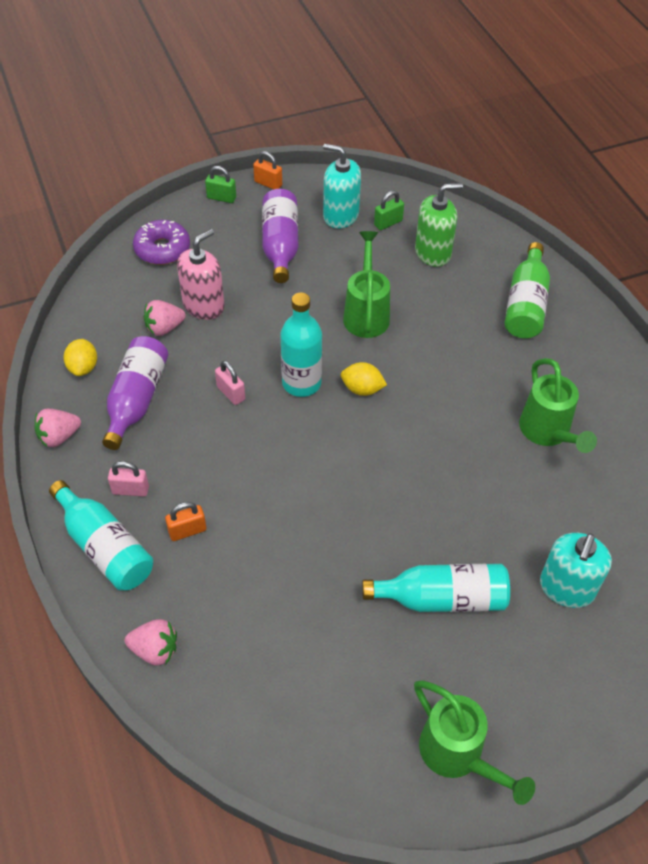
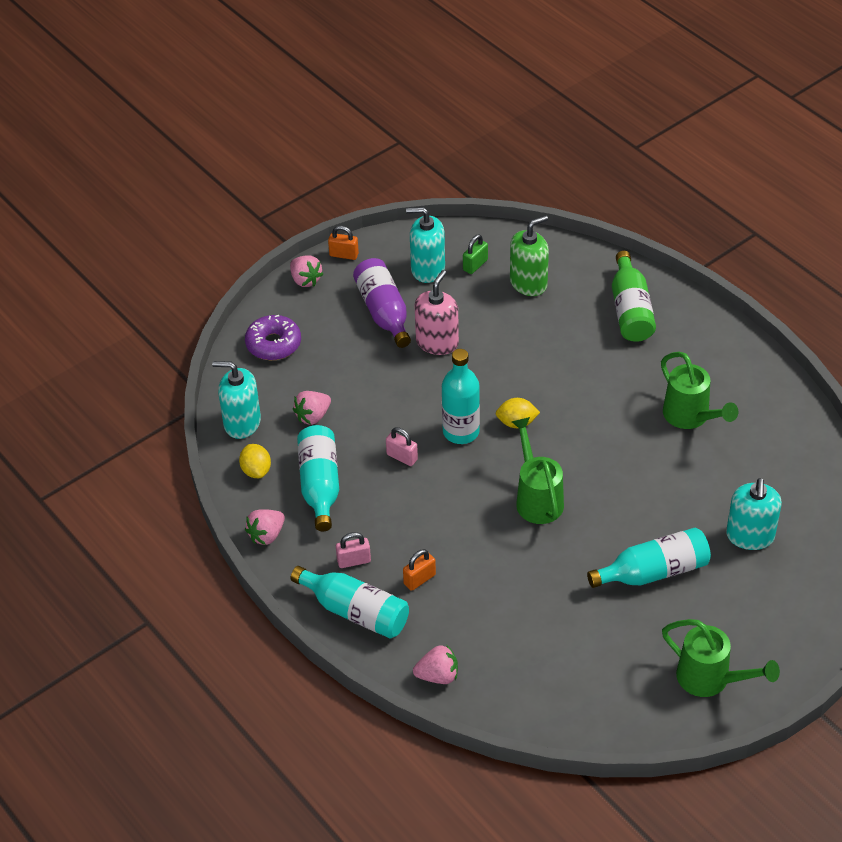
camera: 15 degrees left, 5 degrees down
purple bottle [102,336,168,450] -> turquoise bottle [297,425,339,531]
pink soap dispenser [177,229,225,320] -> pink soap dispenser moved to [415,270,459,355]
green padlock [205,166,236,203] -> pink strawberry [290,256,323,287]
green watering can [343,231,390,338] -> green watering can moved to [512,417,564,524]
none -> turquoise soap dispenser [212,361,261,439]

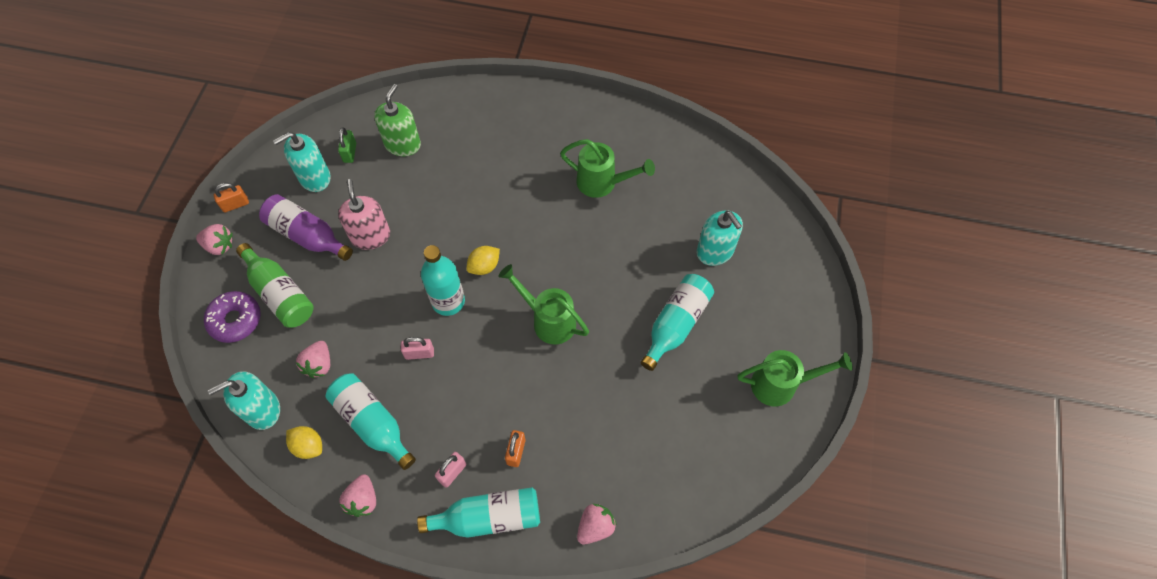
camera: 40 degrees left, 15 degrees up
green bottle [612,251,656,342] -> green bottle moved to [236,243,314,328]

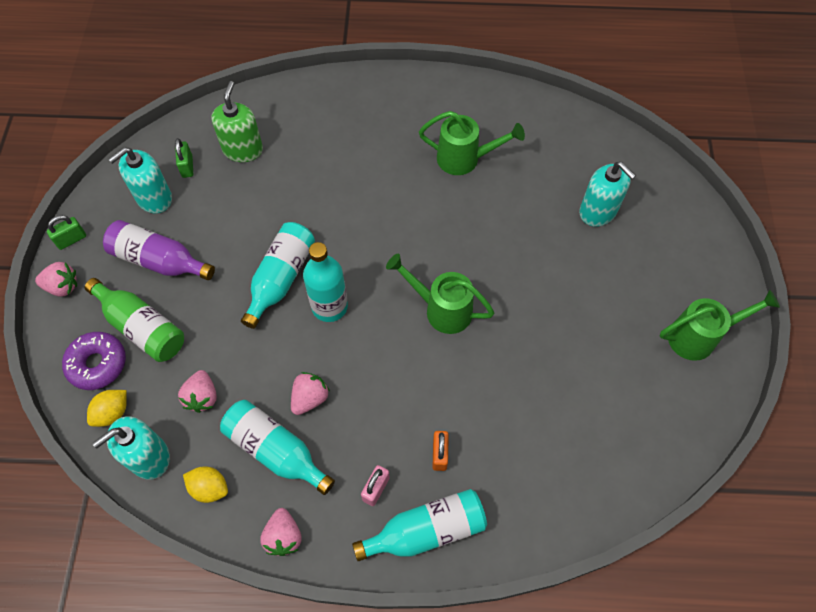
camera: 10 degrees left, 0 degrees up
orange padlock [214,183,249,213] -> green padlock [47,215,86,250]
pink soap dispenser [338,179,390,250] -> none
pink padlock [401,337,434,360] -> none
yellow lemon [466,246,500,275] -> yellow lemon moved to [87,390,127,427]
pink strawberry [577,504,617,544] -> pink strawberry moved to [291,372,330,415]
turquoise bottle [641,274,714,371] -> turquoise bottle moved to [241,222,315,329]

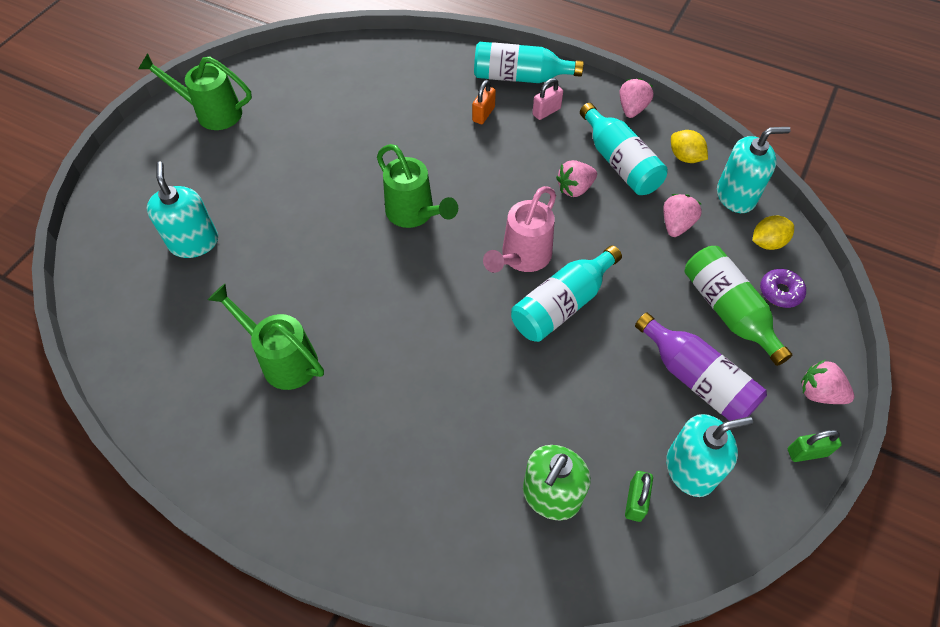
camera: 155 degrees left, 5 degrees down
purple donut [62,332,126,390] -> purple donut [760,269,806,308], size x0.66
turquoise bottle [303,242,348,322] -> pink watering can [483,186,556,273]

